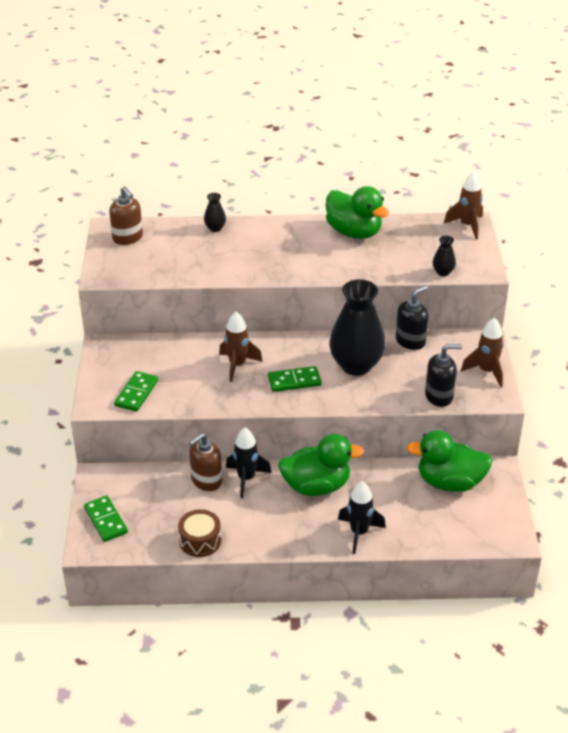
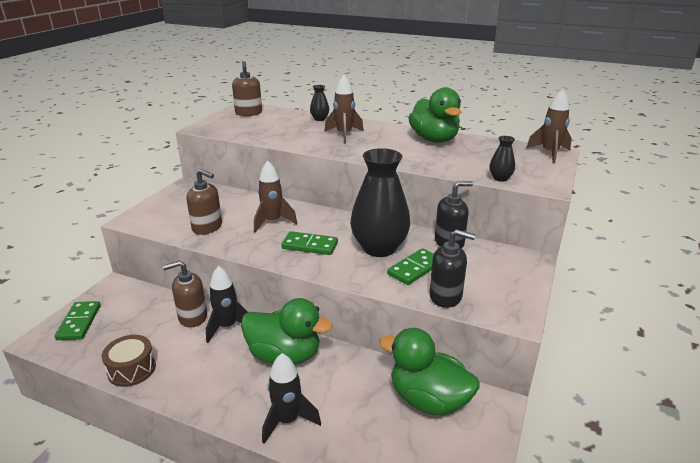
camera: 25 degrees right, 10 degrees down
green domino [114,371,158,412] -> green domino moved to [387,248,434,285]
brown rocket [461,317,504,387] -> brown rocket moved to [324,75,364,144]
none -> brown soap dispenser [186,169,222,235]

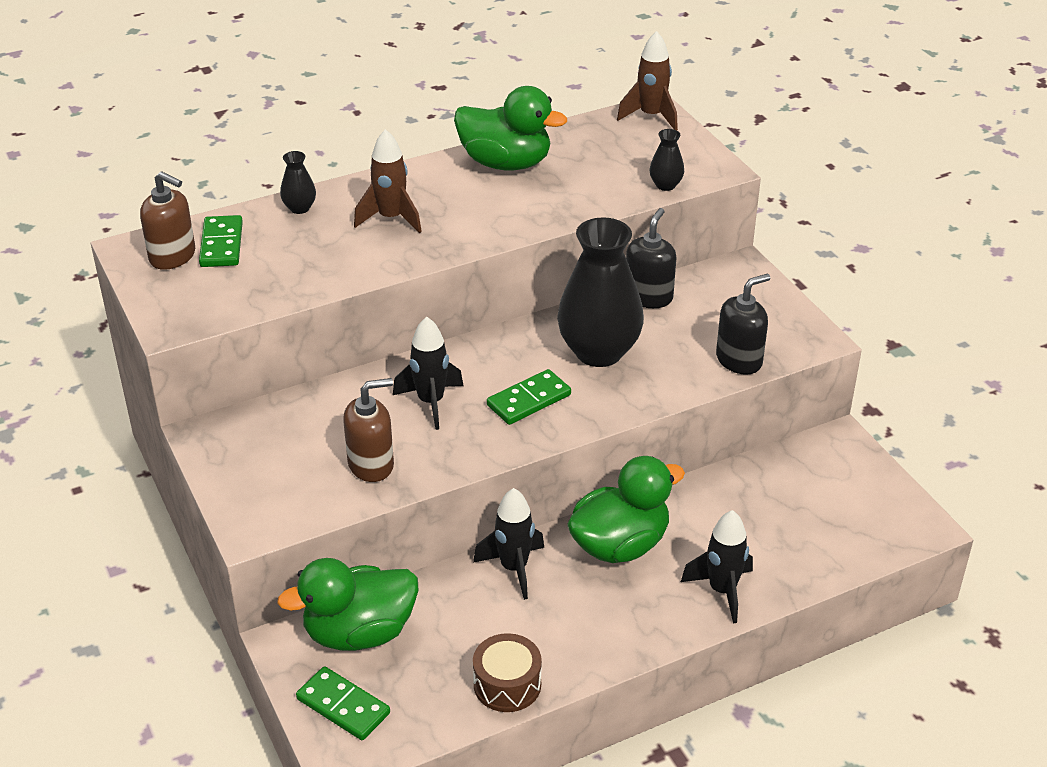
camera: 50 degrees left, 10 degrees up
brown soap dispenser [163,260,207,327] -> none
brown rocket [254,161,297,232] -> black rocket [393,317,464,430]
green duck [379,328,480,415] -> green duck moved to [277,558,418,651]
green domino [387,248,434,285] -> green domino moved to [199,215,243,267]

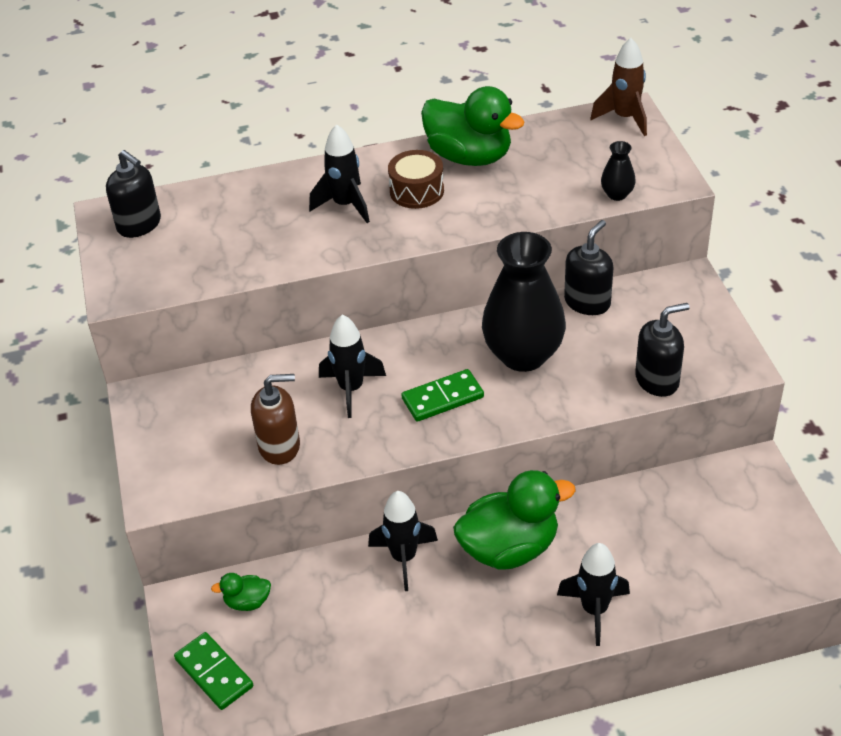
camera: 15 degrees right, 5 degrees up
brown soap dispenser [140,171,195,270] -> black soap dispenser [106,150,161,238]
green domino [199,215,243,267] -> none
green duck [277,558,418,651] -> green duck [211,573,271,611], size x0.45
black vase [280,151,316,214] -> none
brown rocket [354,129,422,233] -> black rocket [309,124,370,223]
brown drum [473,633,542,712] -> brown drum moved to [388,150,444,209]

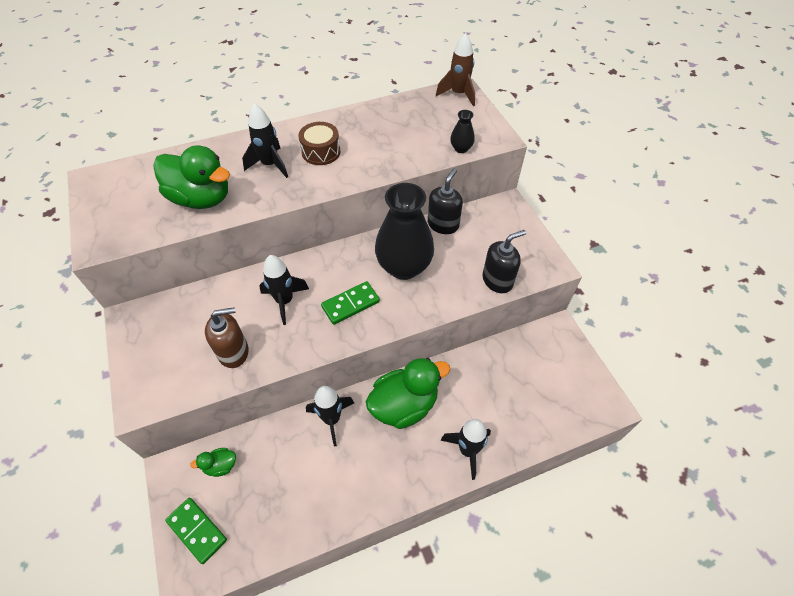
camera: 10 degrees left, 10 degrees up
black soap dispenser [106,150,161,238] -> none
green duck [421,86,525,166] -> green duck moved to [153,145,230,209]

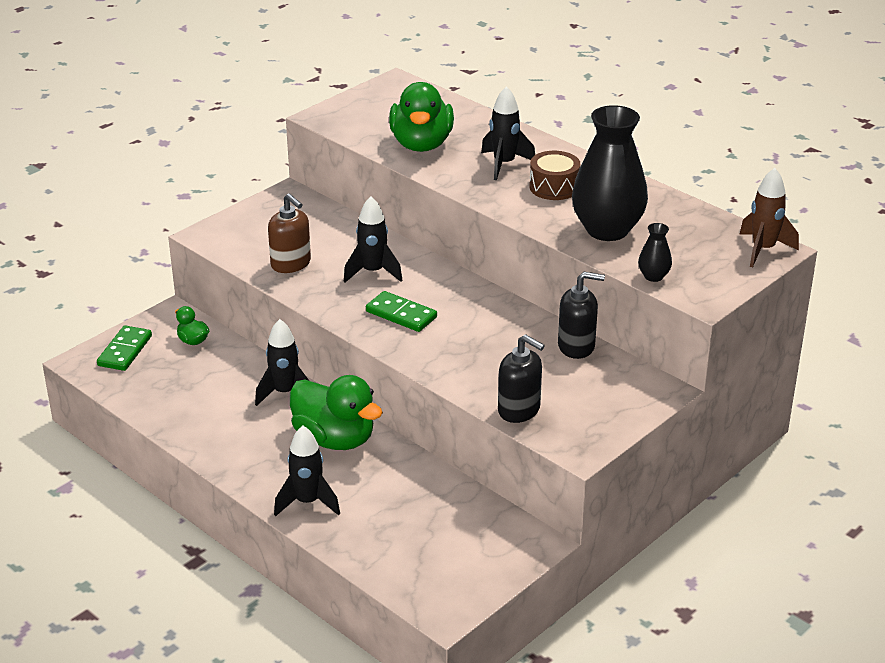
camera: 65 degrees right, 20 degrees down
black vase [375,183,434,280] -> black vase moved to [572,105,648,241]

